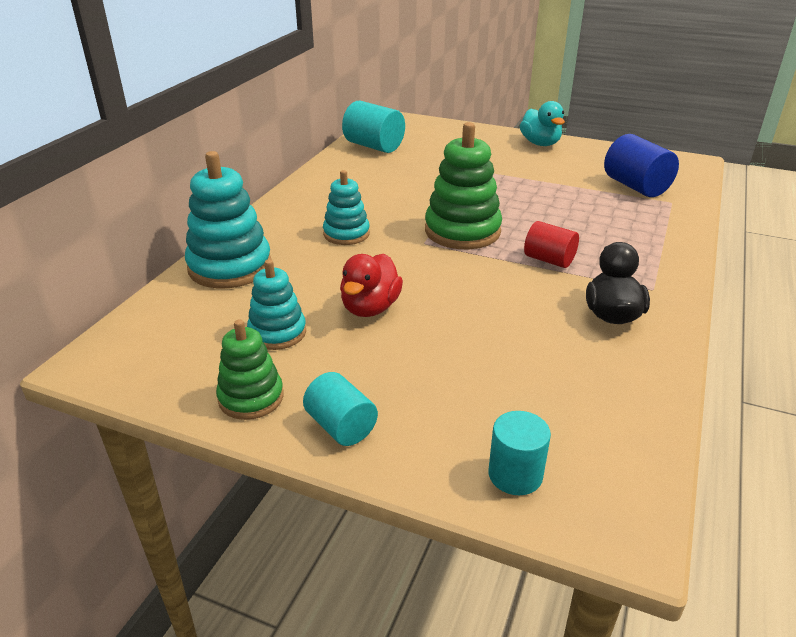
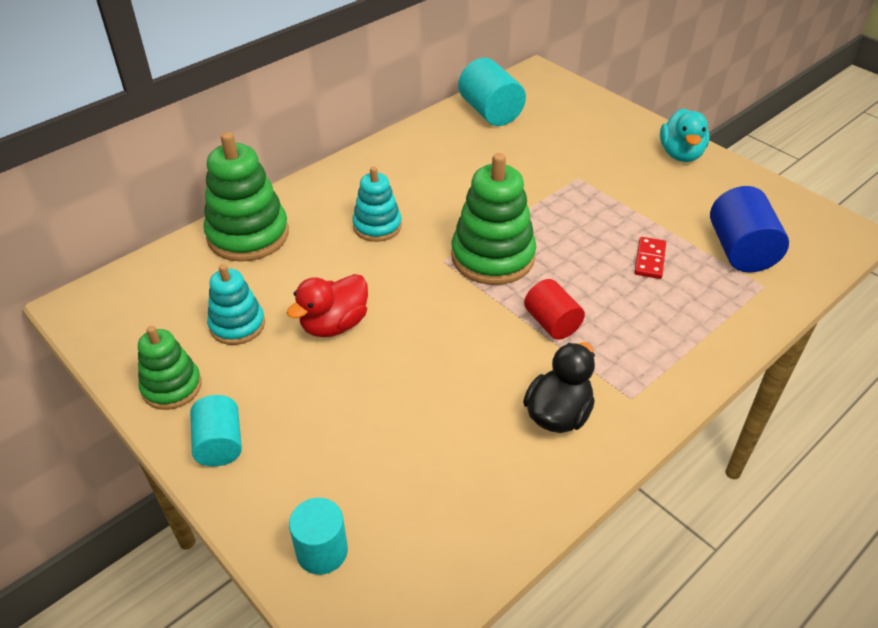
camera: 25 degrees right, 10 degrees up
turquoise stacking toy [185,151,272,289] -> green stacking toy [204,132,289,262]
none -> red domino [634,237,666,279]

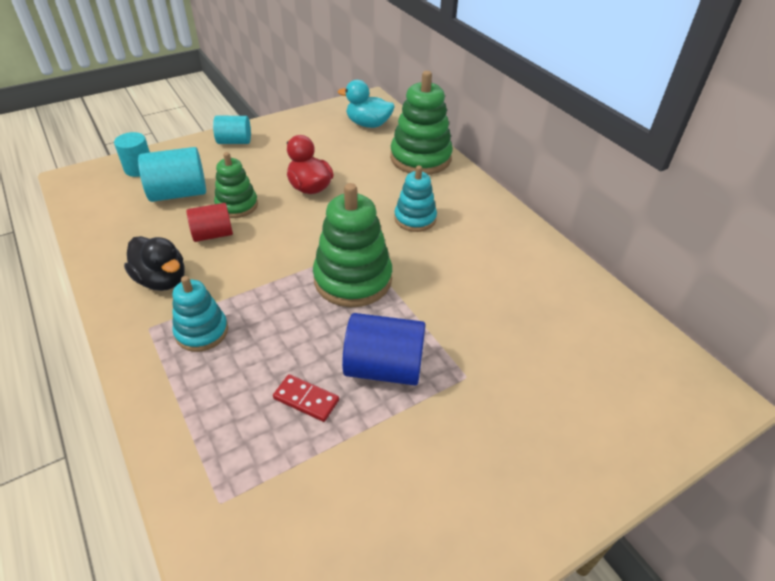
camera: 100 degrees right, 0 degrees up
green stacking toy [138,326,202,410] -> green stacking toy moved to [214,152,258,218]
turquoise stacking toy [207,264,265,345] -> turquoise stacking toy moved to [172,276,228,352]
turquoise cylinder [458,58,526,126] -> turquoise cylinder moved to [138,147,206,202]
red cylinder [524,279,585,340] -> red cylinder moved to [186,203,233,242]
turquoise duck [660,108,710,162] -> turquoise duck moved to [338,80,394,128]
blue cylinder [710,186,789,273] -> blue cylinder moved to [342,313,425,385]

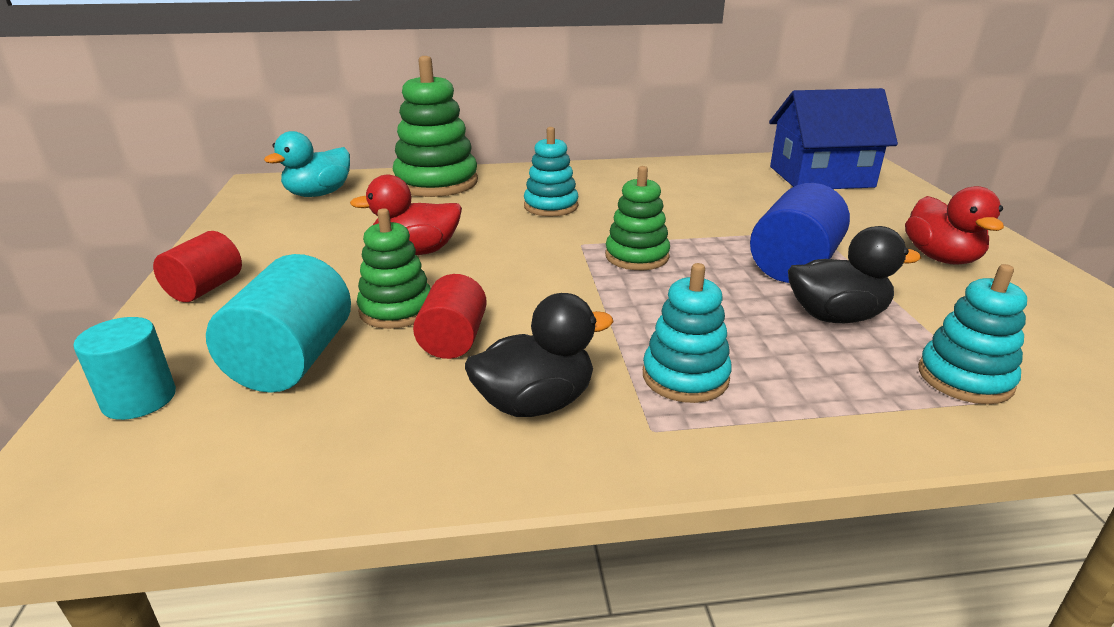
camera: 65 degrees left, 15 degrees down
turquoise cylinder [213,116,251,144] -> red cylinder [153,231,242,302]
red domino [273,374,339,422] -> black duck [788,226,921,323]
green stacking toy [313,183,392,307] -> green stacking toy [605,166,670,270], size x0.61
none -> blue house [769,88,898,189]
none -> red duck [905,186,1004,265]
none -> turquoise stacking toy [918,264,1027,404]

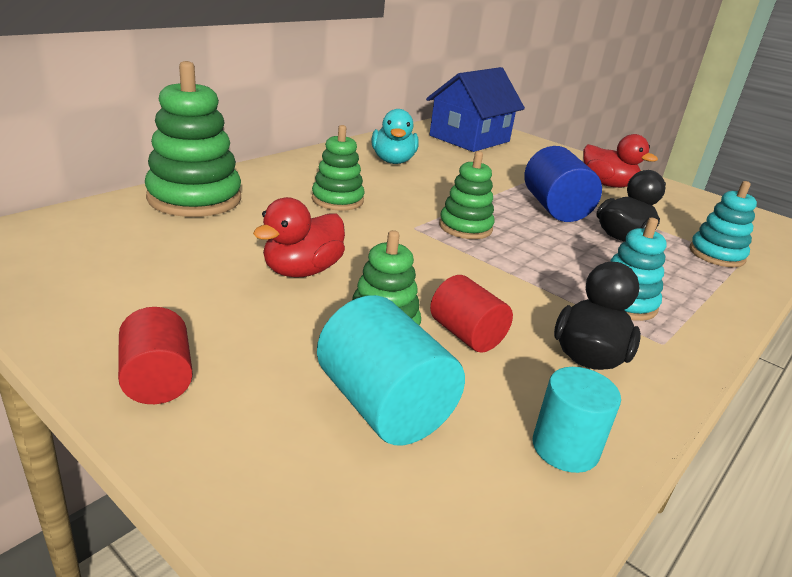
camera: 45 degrees left, 0 degrees up
turquoise cylinder [73,317,176,420] -> turquoise cylinder moved to [533,367,621,473]
turquoise duck [264,131,350,197] -> turquoise duck moved to [371,109,419,164]
turquoise stacking toy [524,127,578,216] -> green stacking toy [312,125,365,211]

